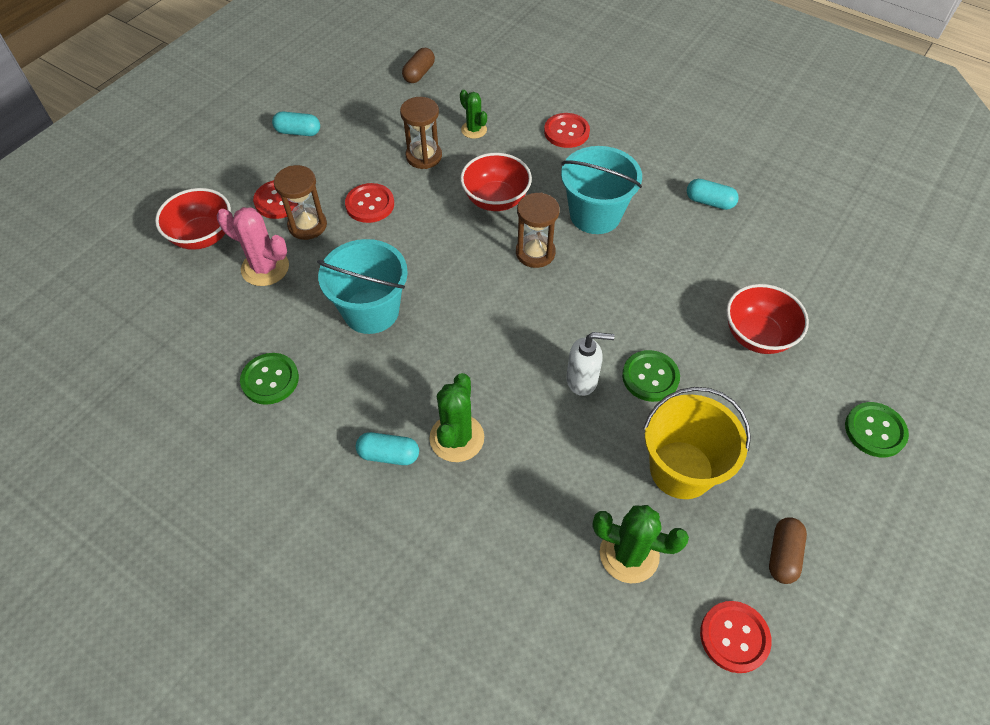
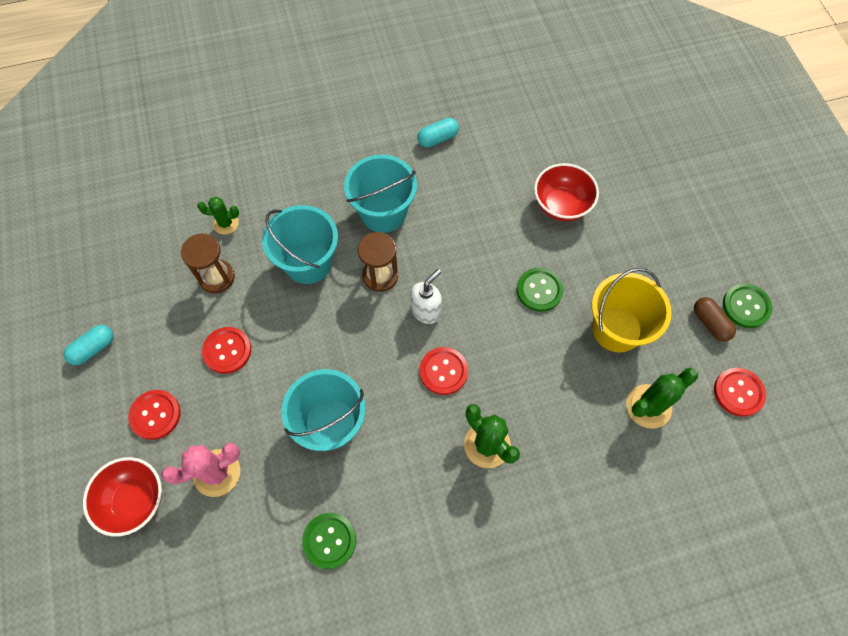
camera: 50 degrees left, 10 degrees up
brown hourglass [274,165,327,240] -> none
turquoise capsule [356,432,419,465] -> none
brown capsule [402,48,435,83] -> none
red bowl [460,153,532,211] -> turquoise bucket [262,205,338,284]
red button [544,113,590,148] -> red button moved to [420,347,468,395]
white soap dispenser [566,332,614,396] -> white soap dispenser moved to [411,269,442,324]
green button [845,402,909,457] -> green button moved to [723,283,772,328]

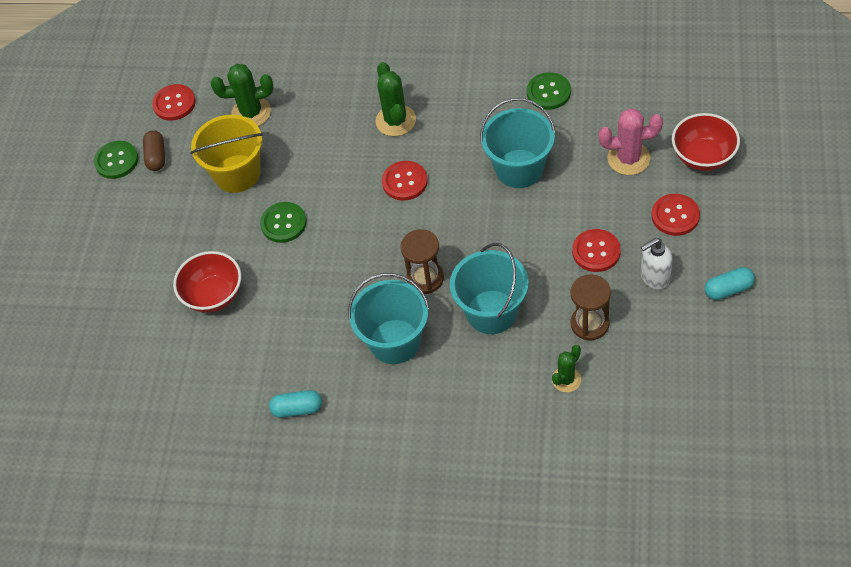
camera: 150 degrees left, 10 degrees down
green cactus [197,197,239,235] -> green cactus turned 75 degrees counterclockwise [552,345,581,392]
white soap dispenser [411,269,442,324] -> white soap dispenser moved to [641,238,673,290]

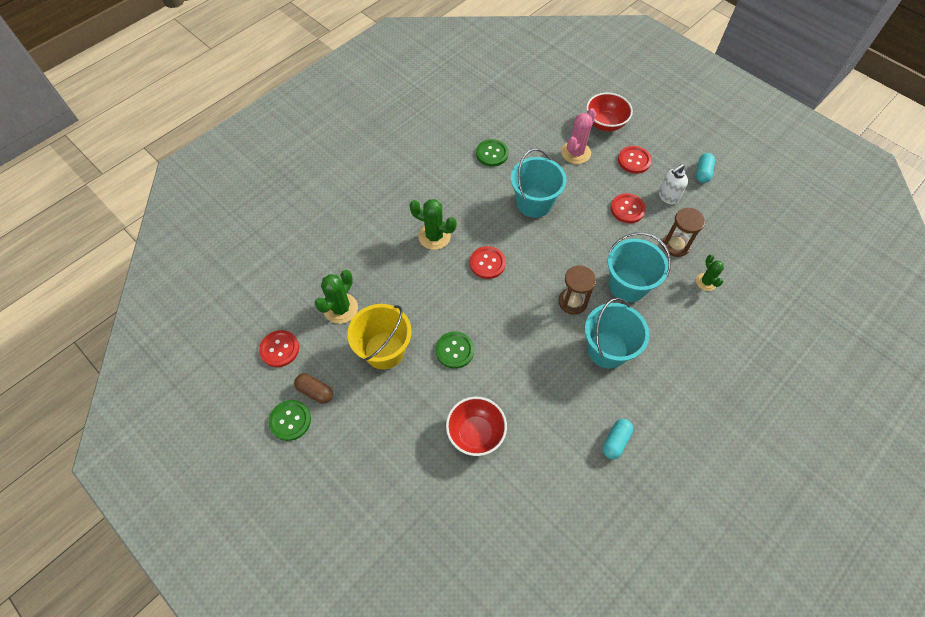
camera: 60 degrees left, 5 degrees up
white soap dispenser [641,238,673,290] -> white soap dispenser turned 45 degrees clockwise [659,164,688,205]

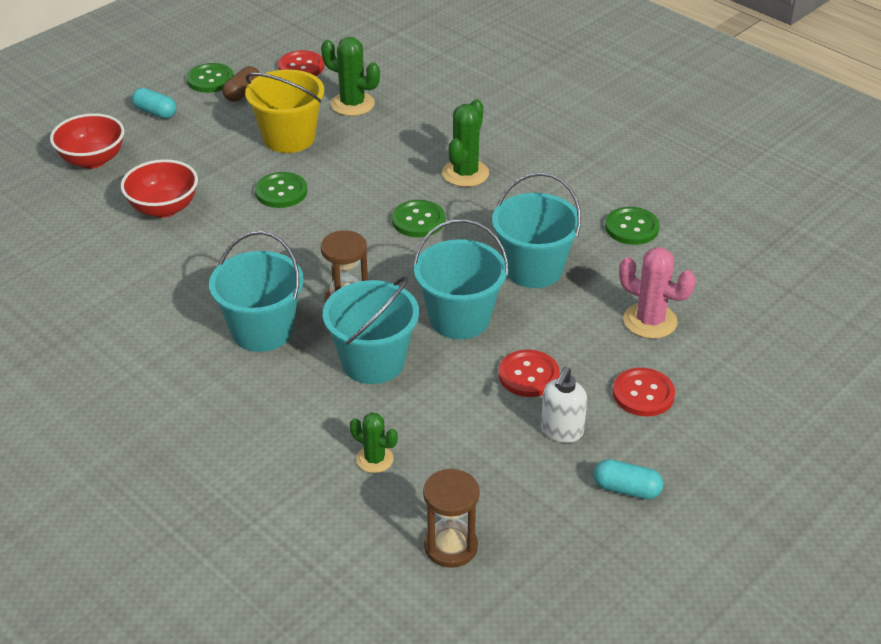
camera: 90 degrees right, 20 degrees down
red button [470,246,506,279] -> green button [392,200,445,237]
red bowl [586,93,633,131] -> red bowl moved to [50,113,124,169]
turquoise capsule [603,419,633,459] -> turquoise capsule moved to [132,88,177,119]
white soap dispenser [659,164,688,205] -> white soap dispenser turned 120 degrees counterclockwise [541,367,587,443]
brown hourglass [662,208,705,257] -> brown hourglass moved to [423,468,480,568]
green cactus [696,254,724,291] -> green cactus turned 45 degrees clockwise [350,412,398,473]
none -> turquoise bucket [413,219,508,339]

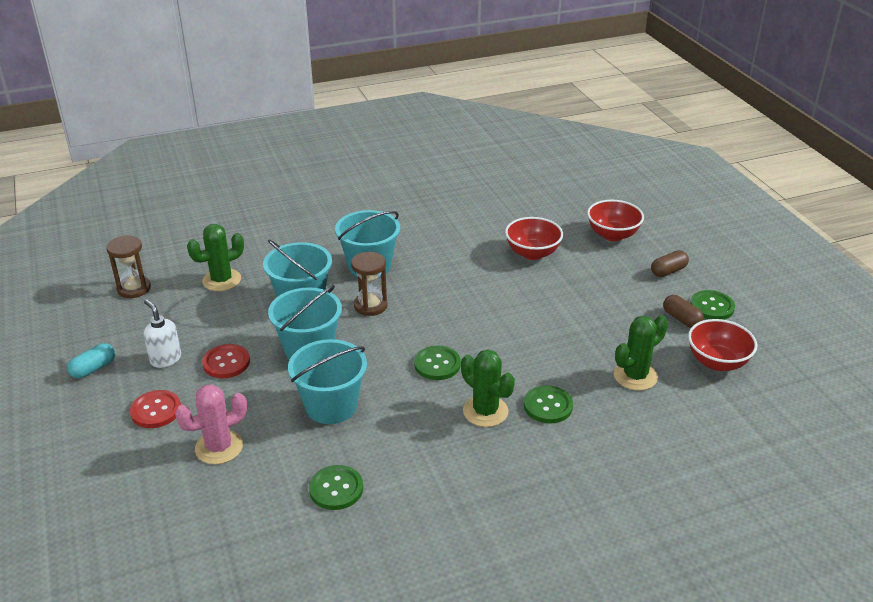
camera: 115 degrees right, 5 degrees down
turquoise capsule [132,88,177,119] -> brown capsule [651,250,689,277]
yellow bucket [245,69,324,153] -> none
green button [255,172,307,208] -> green button moved to [524,385,573,423]
red button [278,50,324,76] -> red bowl [688,319,757,371]
green cactus [350,412,398,473] -> green cactus [187,224,244,291], size x1.60

